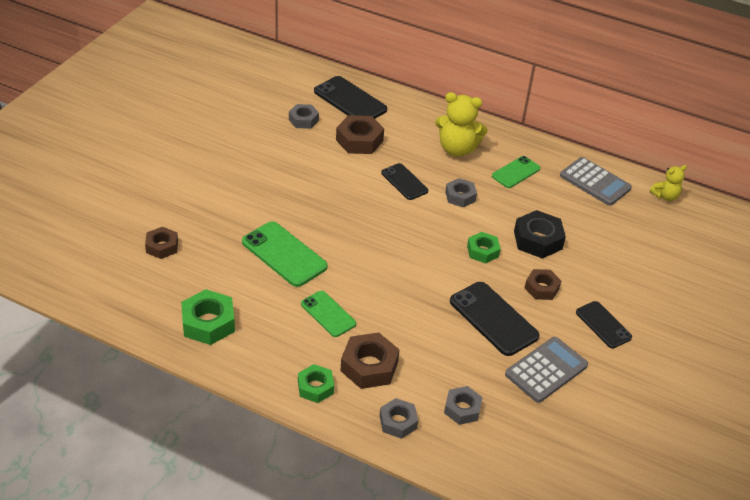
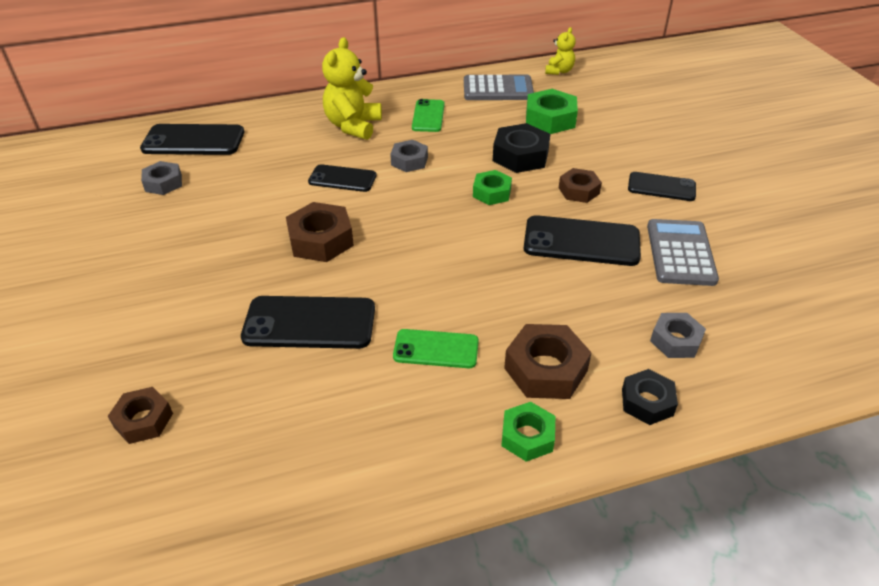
camera: 40 degrees left, 0 degrees up
green nut [181,289,235,345] -> green nut moved to [526,89,578,134]
green phone [242,221,328,287] -> black phone [241,296,375,349]
brown nut [336,115,384,154] -> brown nut moved to [286,202,354,262]
grey nut [380,398,418,439] -> black nut [622,369,678,425]
yellow teddy bear [435,92,488,157] -> yellow teddy bear turned 135 degrees clockwise [322,37,382,140]

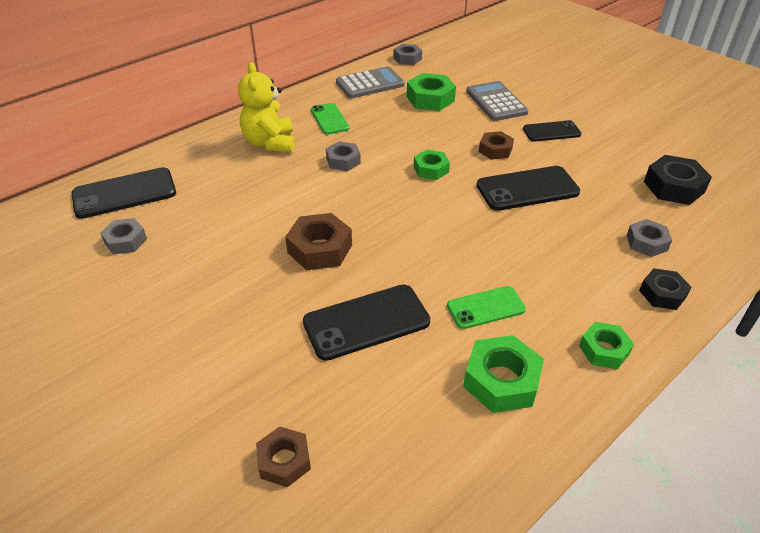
camera: 25 degrees left, 0 degrees up
black phone [308,164,377,192] -> none
black nut [493,123,550,173] -> black nut moved to [644,155,712,205]
brown nut [504,324,592,399] -> none
yellow teddy bear [545,27,576,75] -> grey nut [393,44,422,65]
grey calculator [647,219,719,286] -> grey calculator moved to [466,81,529,121]
none -> green nut [463,335,544,413]

